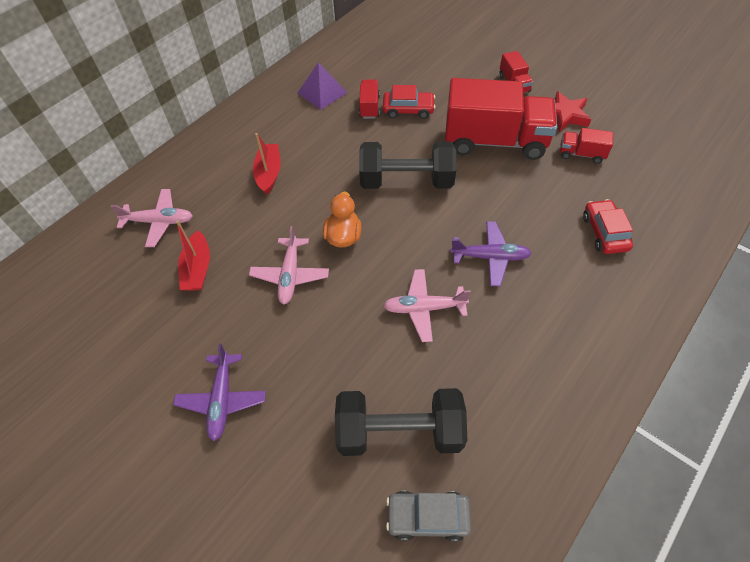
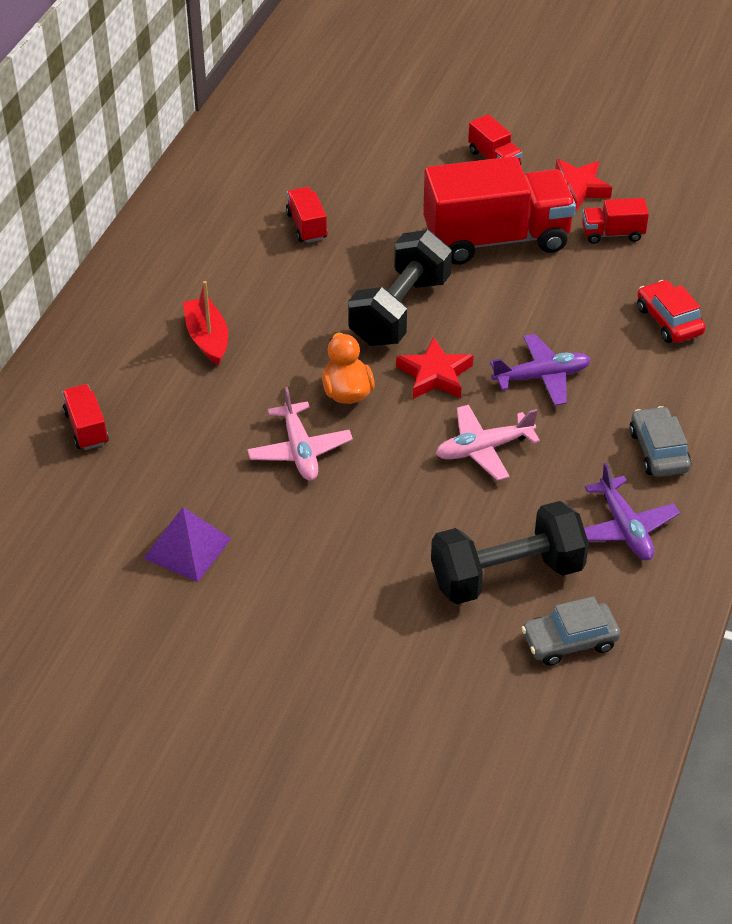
camera: 20 degrees left, 10 degrees down
pink plane [111,189,193,247] -> red truck [62,384,109,450]
purple plane [173,344,266,441] -> purple plane moved to [584,463,680,560]
red boat [176,220,210,291] -> none
purple pyramid [298,62,347,110] -> purple pyramid moved to [144,507,231,582]
black dumbbell [359,141,456,189] -> black dumbbell turned 45 degrees counterclockwise [348,230,452,346]
red car [383,85,435,119] -> none
none -> red star [396,337,473,399]
none -> grey car [629,406,692,477]

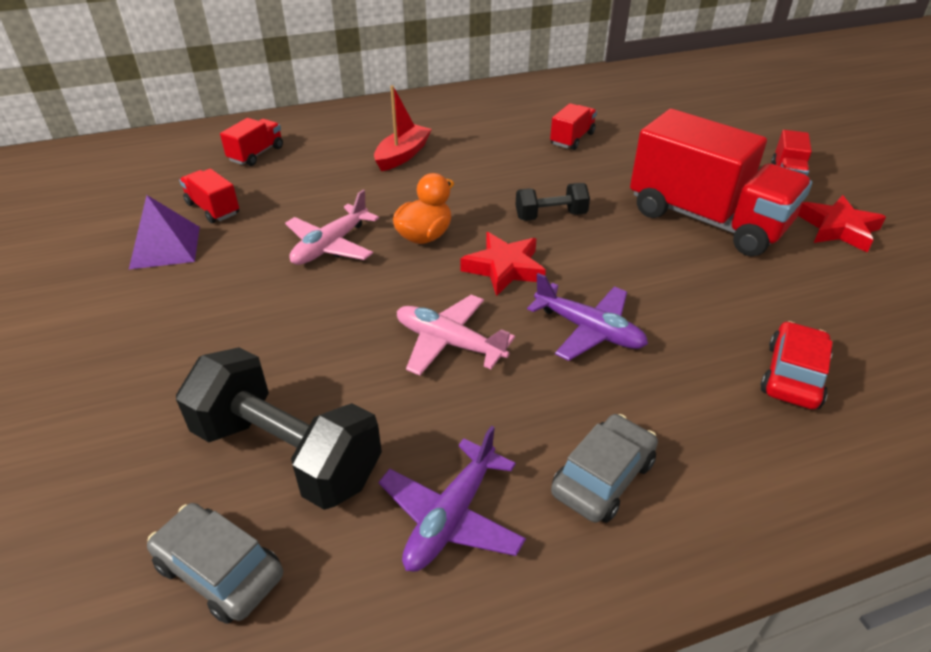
camera: 50 degrees right, 5 degrees down
black dumbbell [348,230,452,346] -> black dumbbell [516,183,590,221], size x0.52
red truck [582,198,649,244] -> red truck moved to [179,169,239,223]

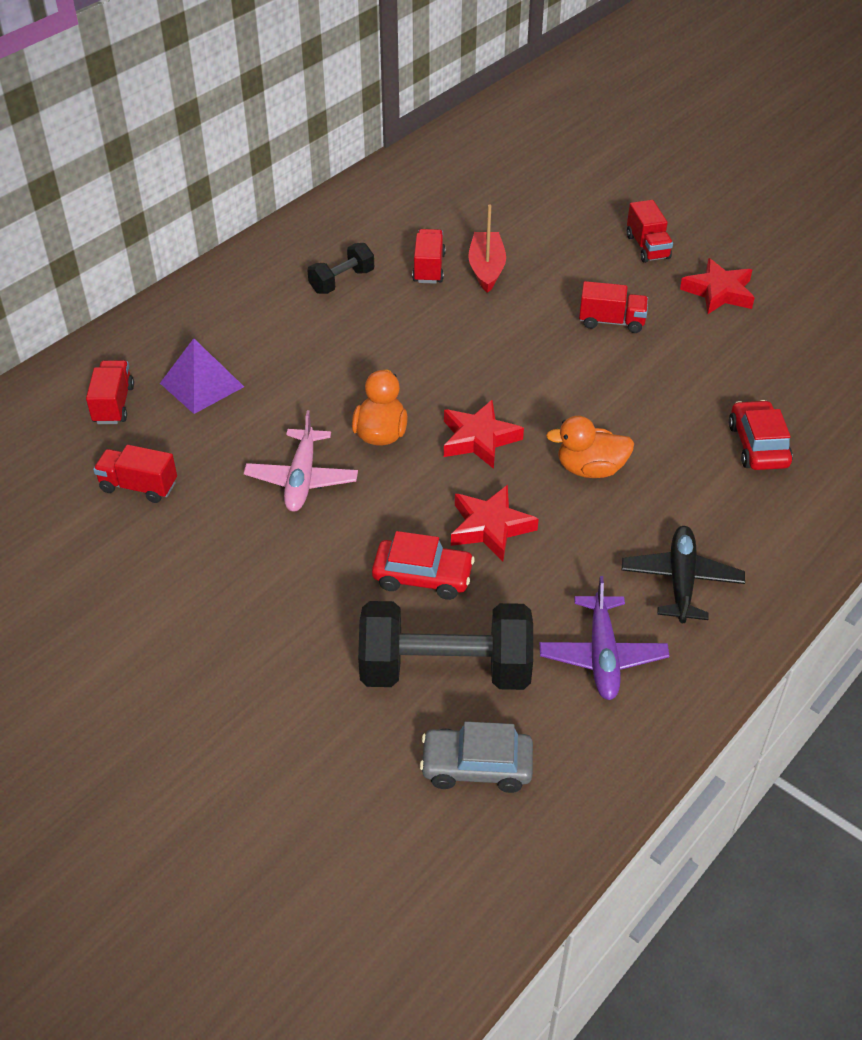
camera: 30 degrees left, 5 degrees up
purple pyramid [129,195,200,269] -> purple pyramid moved to [160,338,244,414]
red boat [374,85,432,171] -> red boat moved to [468,204,506,293]
pink plane [397,295,515,376] -> red star [451,485,539,561]
black dumbbell [516,183,590,221] -> black dumbbell moved to [307,243,374,294]
purple plane [527,273,648,361] -> orange duck [546,416,634,478]
grey car [551,414,658,523] -> black plane [622,526,745,623]
red truck [630,109,812,256] -> red truck [579,281,648,333], size x0.44
none -> red car [372,531,475,600]

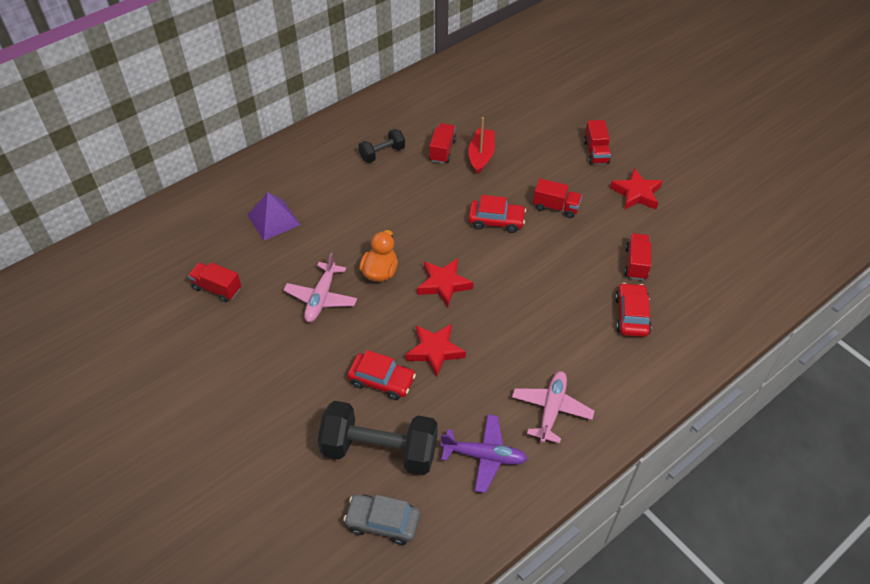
camera: 10 degrees right, 5 degrees up
red truck [86,360,134,424] -> red truck moved to [624,233,651,280]
purple plane [539,576,669,700] -> purple plane turned 90 degrees counterclockwise [441,414,528,493]
orange duck [546,416,634,478] -> none
black plane [622,526,745,623] -> pink plane [512,371,594,443]
none -> red car [468,195,526,233]

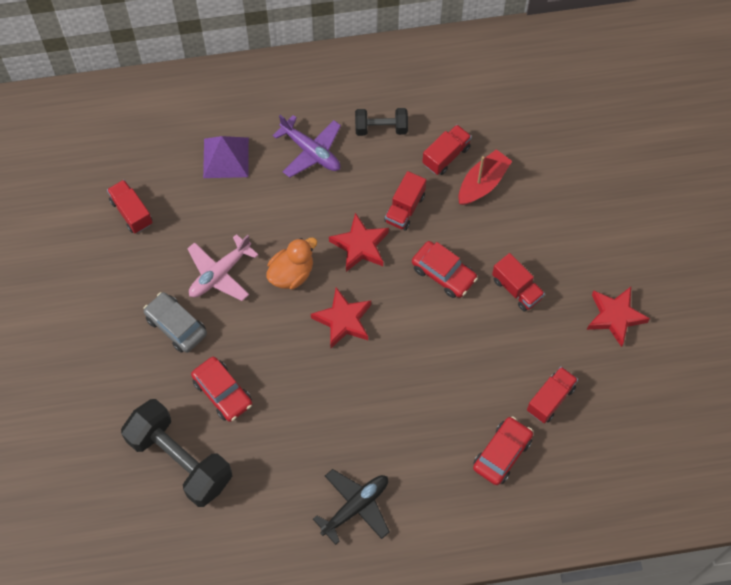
camera: 30 degrees right, 15 degrees up
grey car [343,494,420,545] -> grey car moved to [144,292,207,353]
red star [405,323,466,377] -> red star moved to [329,213,389,272]
purple plane [441,414,528,493] -> purple plane moved to [273,115,341,178]
pink plane [512,371,594,443] -> black plane [313,469,390,545]
red truck [584,120,611,164] -> red truck moved to [384,171,426,230]

